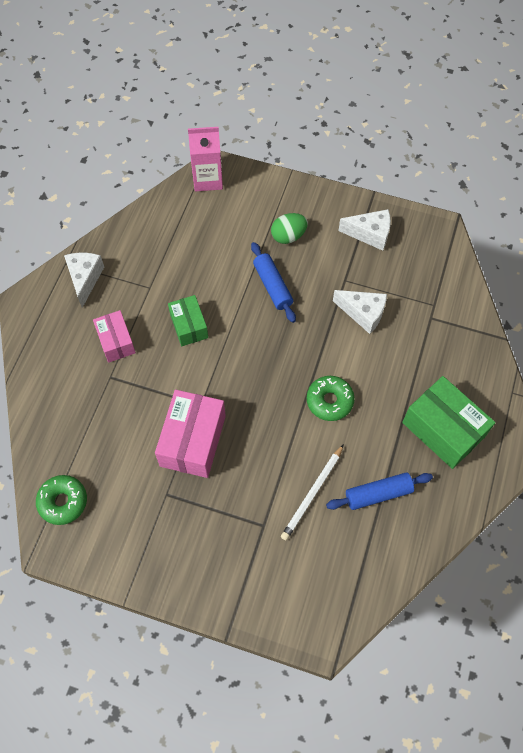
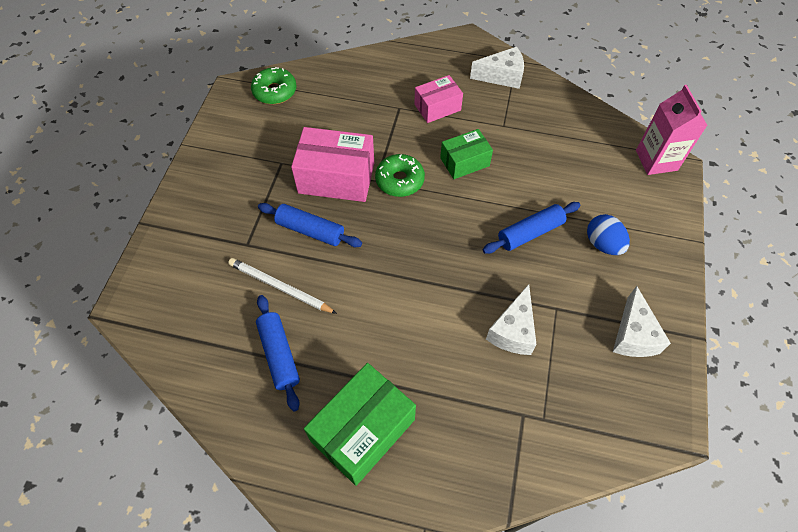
camera: 85 degrees right, 5 degrees down
green egg [271,213,308,244] -> blue egg [587,214,630,255]
green donut [307,376,355,421] -> green donut moved to [375,154,425,197]
none -> blue rolling pin [258,203,362,247]

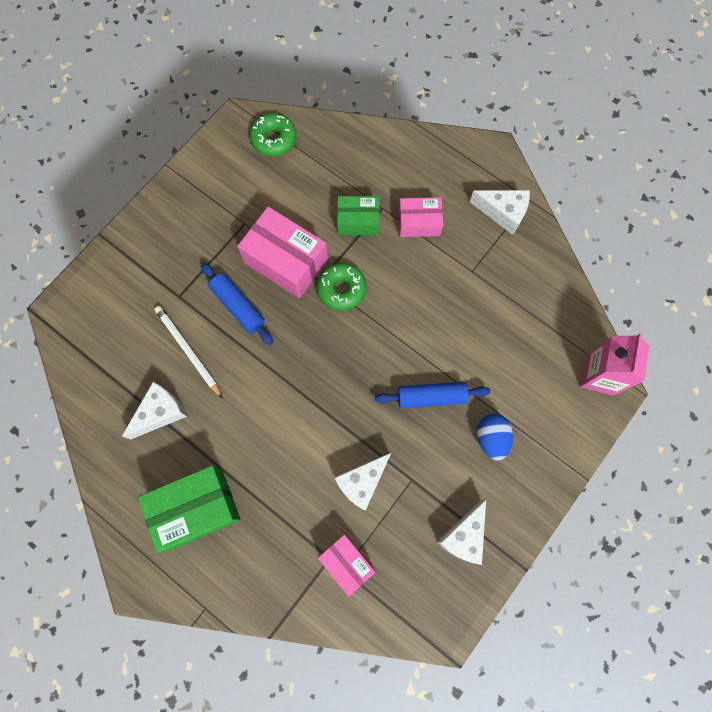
camera: 25 degrees right, 15 degrees up
blue rolling pin [256,295,300,411] -> white cheese [122,382,187,439]
green box [440,129,493,179] -> green box moved to [337,196,380,235]
none -> pink box [318,534,375,597]

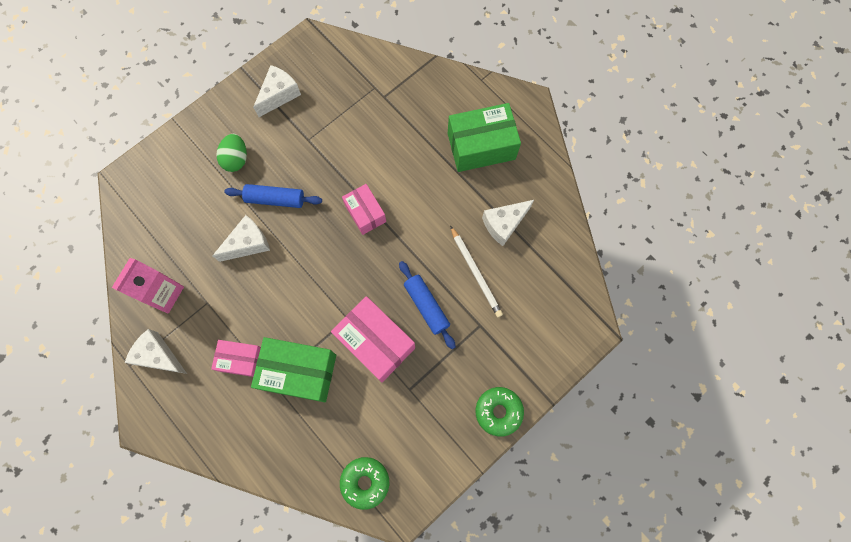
camera: 170 degrees left, 0 degrees up
green donut [317,263,367,311] -> green donut moved to [475,387,524,437]
pink box [318,534,375,597] -> pink box moved to [342,184,386,235]
white cheese [334,452,392,511] -> white cheese moved to [212,215,270,262]
green box [337,196,380,235] -> green box [251,337,336,402], size x1.65
blue egg [477,414,513,461] -> green egg [216,134,247,172]
pink carton [580,334,650,396] -> pink carton moved to [112,258,184,314]

